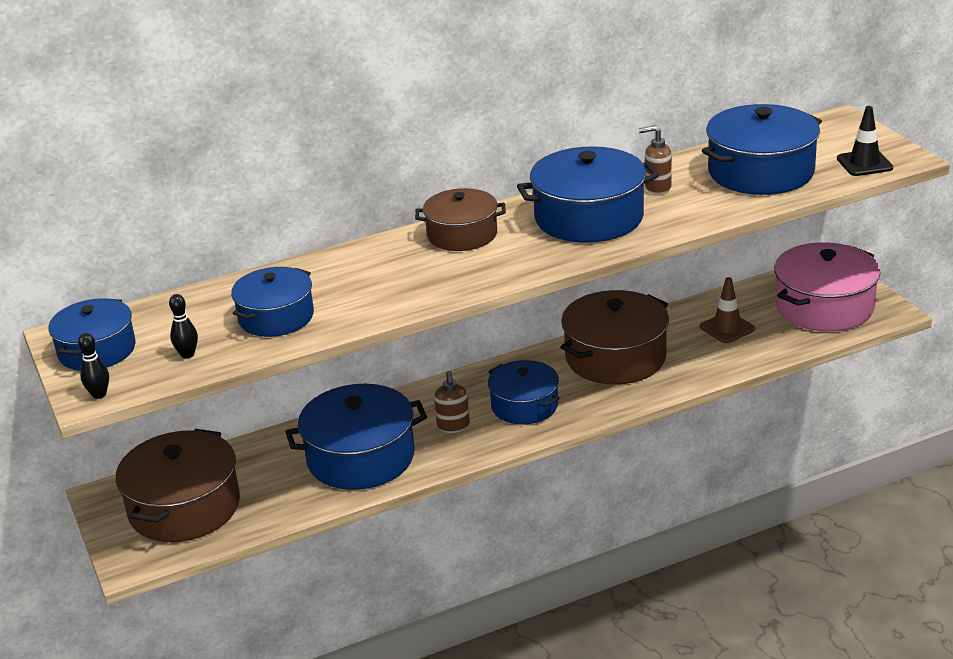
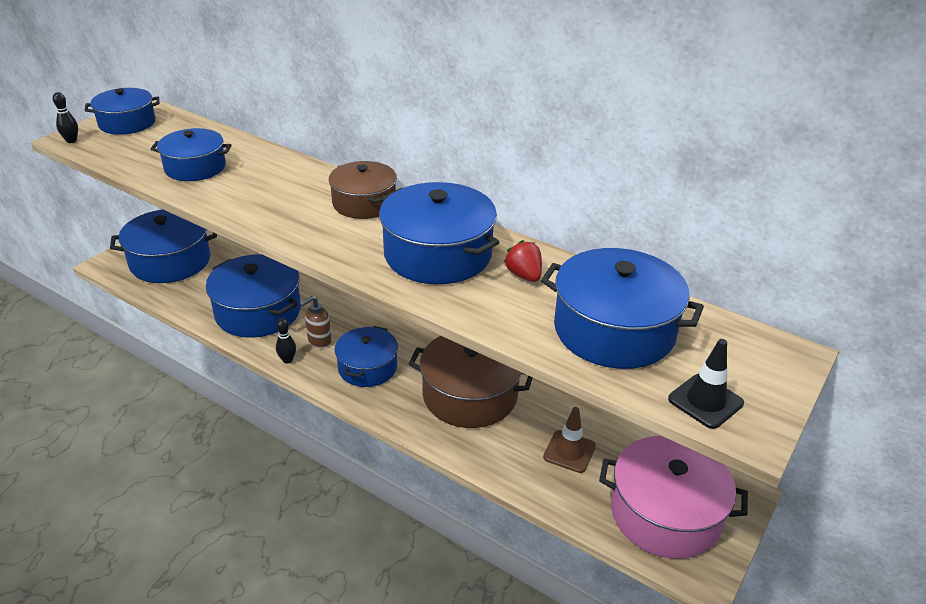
camera: 55 degrees right, 5 degrees up
brown pot [116,429,240,542] -> blue pot [110,210,217,283]
black bowling pin [169,294,198,359] -> black bowling pin moved to [276,318,296,364]
brown soap dispenser [639,125,672,194] -> red strawberry [504,240,542,282]

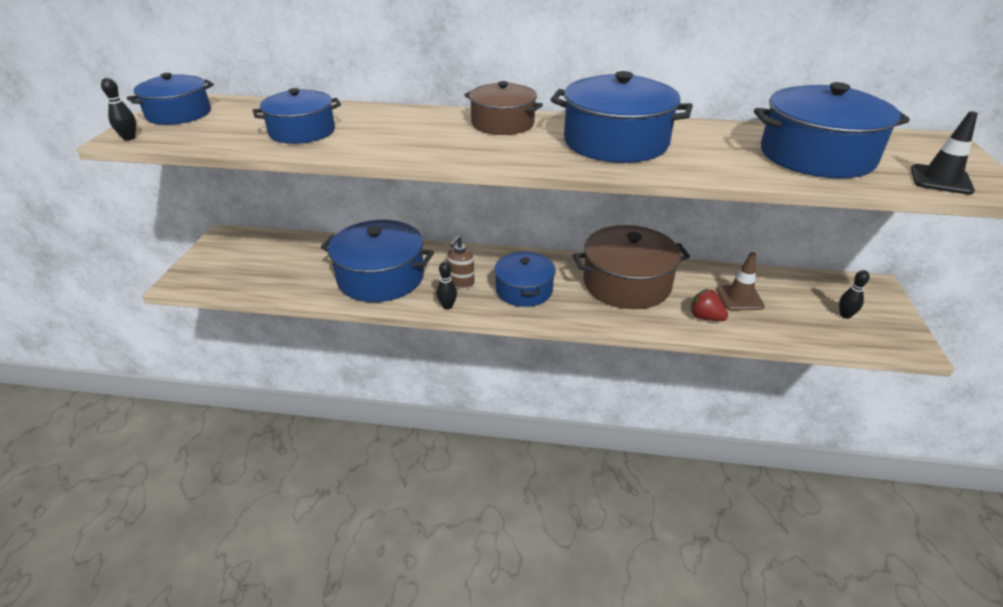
camera: 25 degrees left, 0 degrees up
blue pot [110,210,217,283] -> none
red strawberry [504,240,542,282] -> red strawberry moved to [690,289,728,321]
pink pot [599,436,748,559] -> black bowling pin [839,270,870,319]

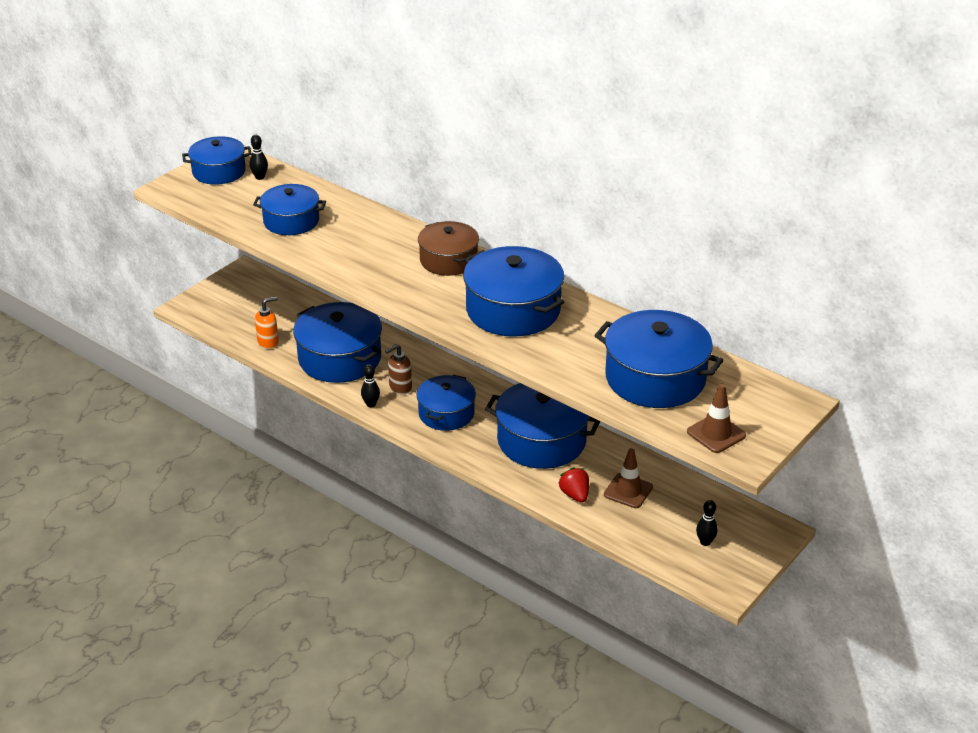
camera: 30 degrees right, 0 degrees up
black bowling pin [101,78,136,140] -> black bowling pin moved to [249,135,268,180]
brown pot [573,225,690,309] -> blue pot [485,383,600,469]
black traffic cone [911,111,978,195] -> brown traffic cone [687,384,746,453]
none -> orange soap dispenser [255,296,279,349]

